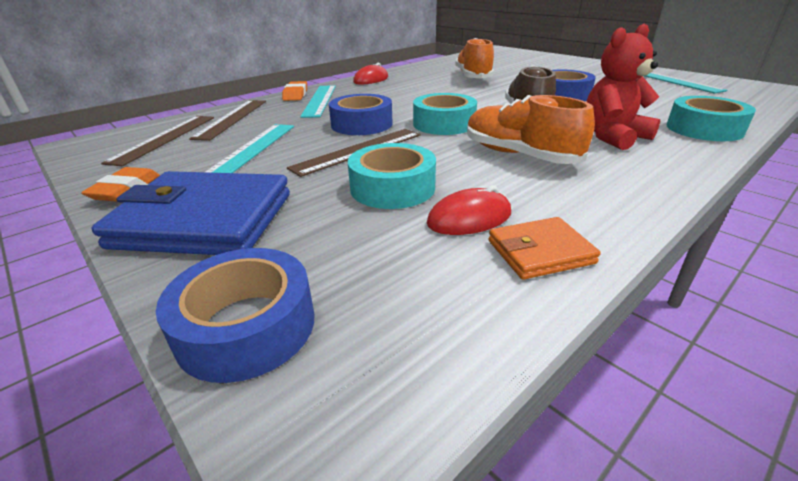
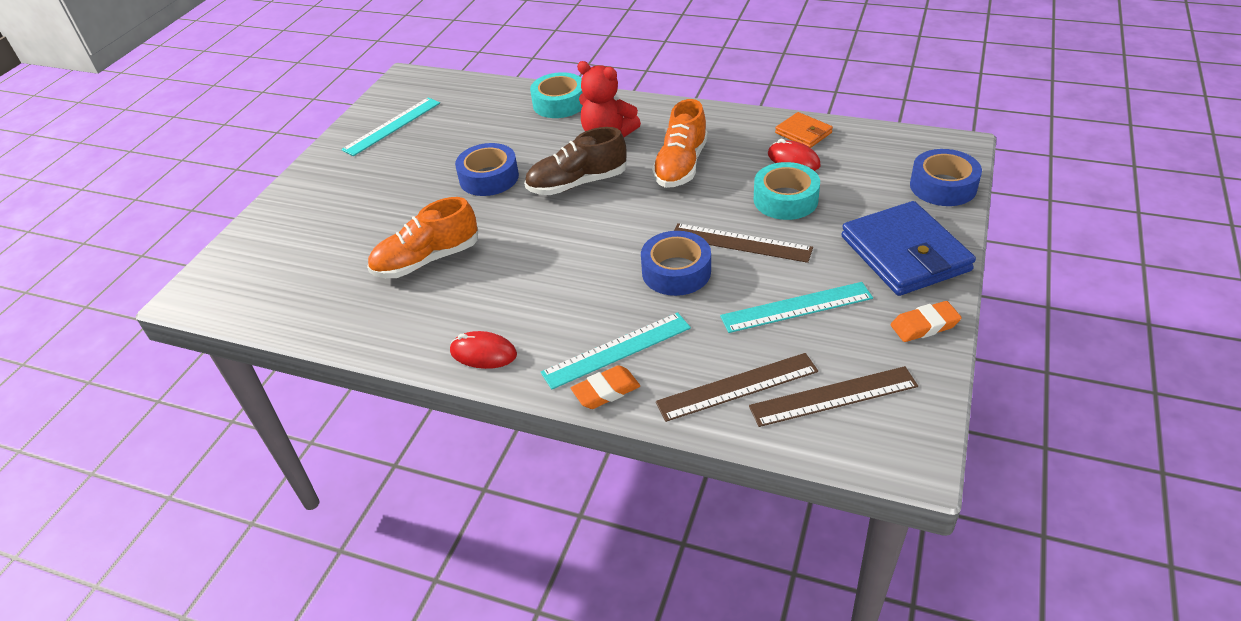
camera: 115 degrees left, 10 degrees up
turquoise tape [413,93,477,135] -> none

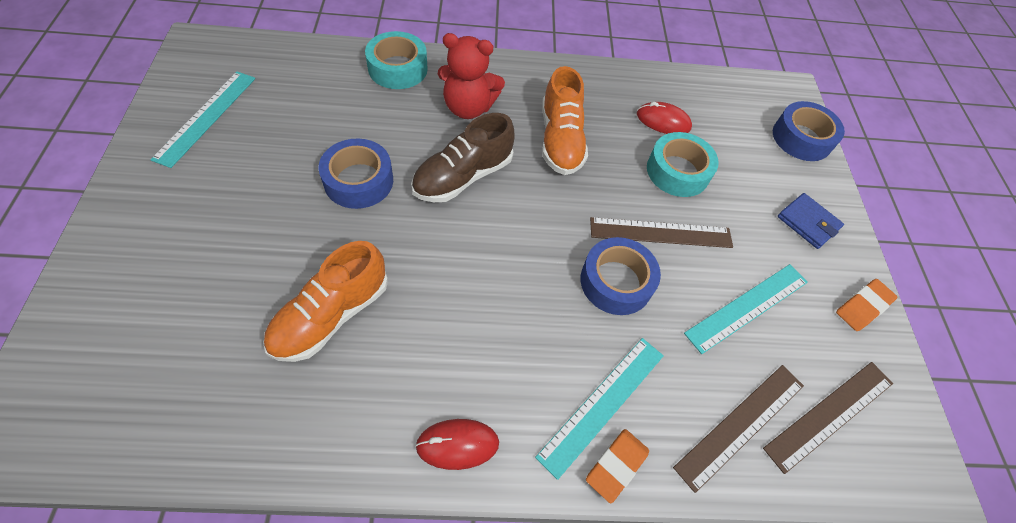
camera: 30 degrees left, 15 degrees up
orange wallet [775,112,833,148] -> none
blue wallet [841,201,976,296] -> blue wallet [778,193,844,249], size x0.51

